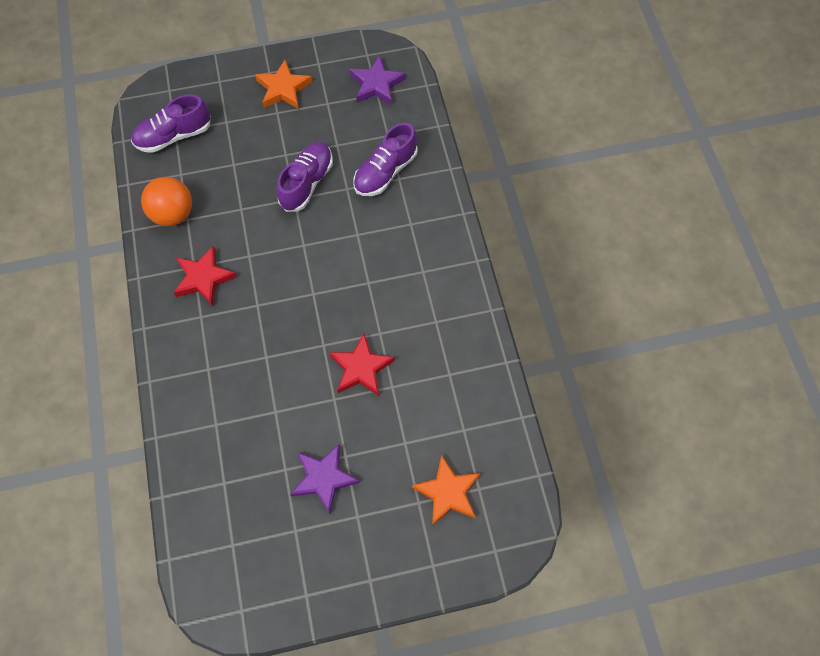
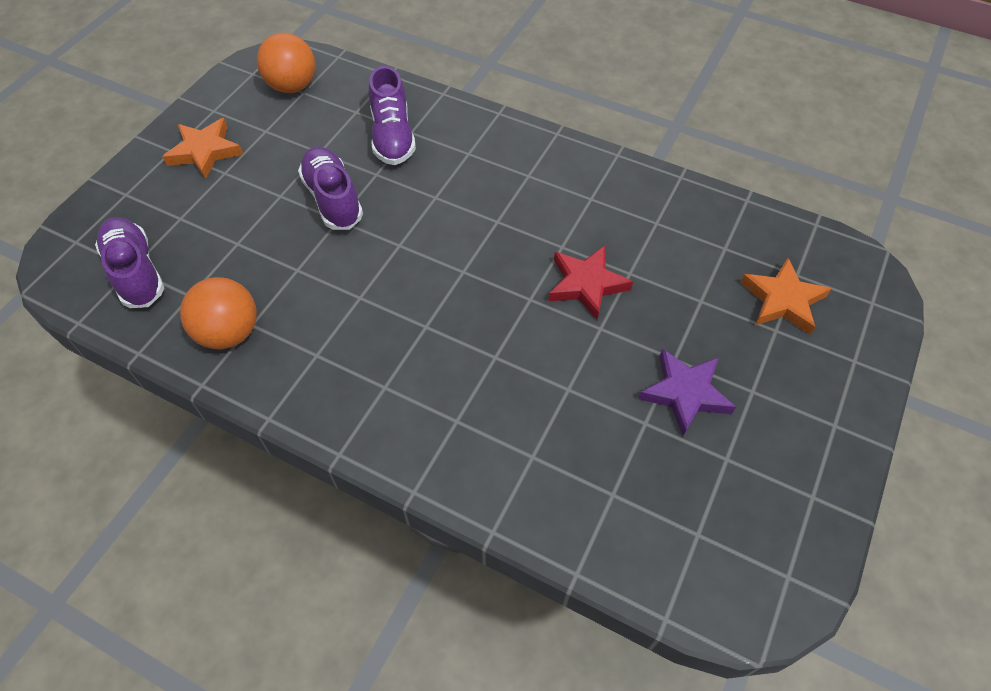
camera: 50 degrees left, 10 degrees down
purple shoe [131,94,211,153] -> purple shoe turned 135 degrees clockwise [95,217,164,308]
red star [174,246,237,306] -> none
purple star [349,55,406,105] -> orange ball [257,33,315,93]

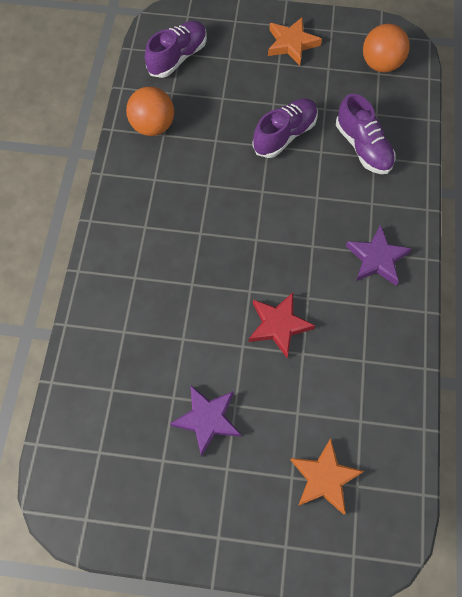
camera: 70 degrees right, 10 degrees up
purple shoe [369,66,416,165] -> purple shoe turned 90 degrees counterclockwise [336,93,396,174]
none -> purple star [346,225,412,286]

